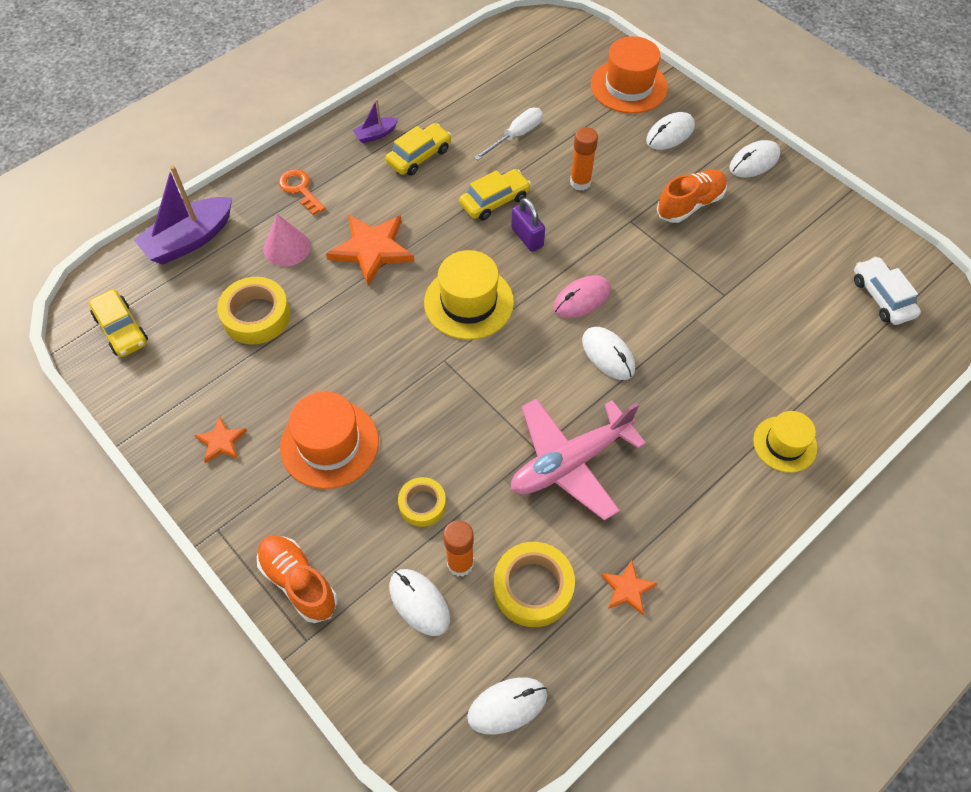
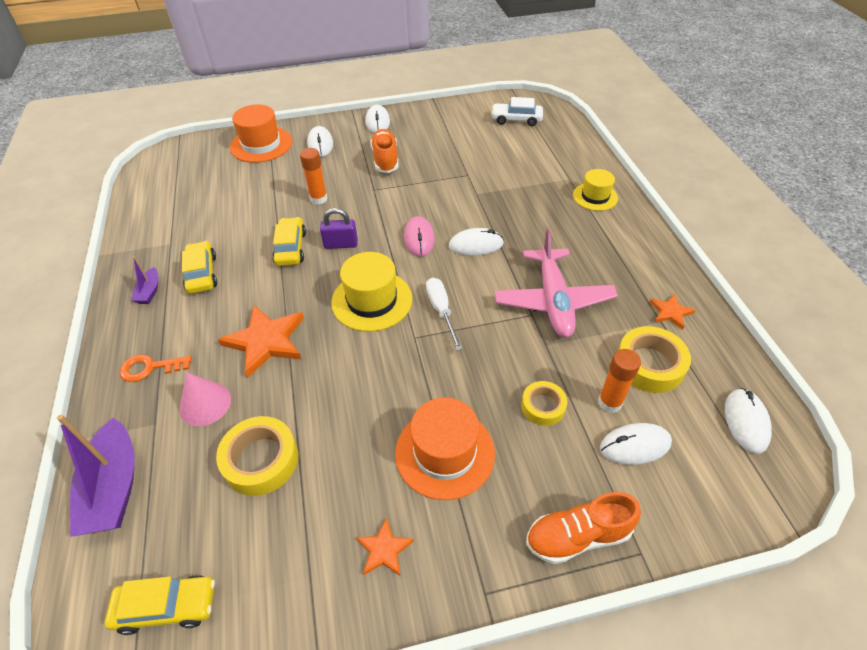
camera: 60 degrees left, 10 degrees down
white screwdriver [474,108,543,160] -> white screwdriver moved to [426,278,463,351]

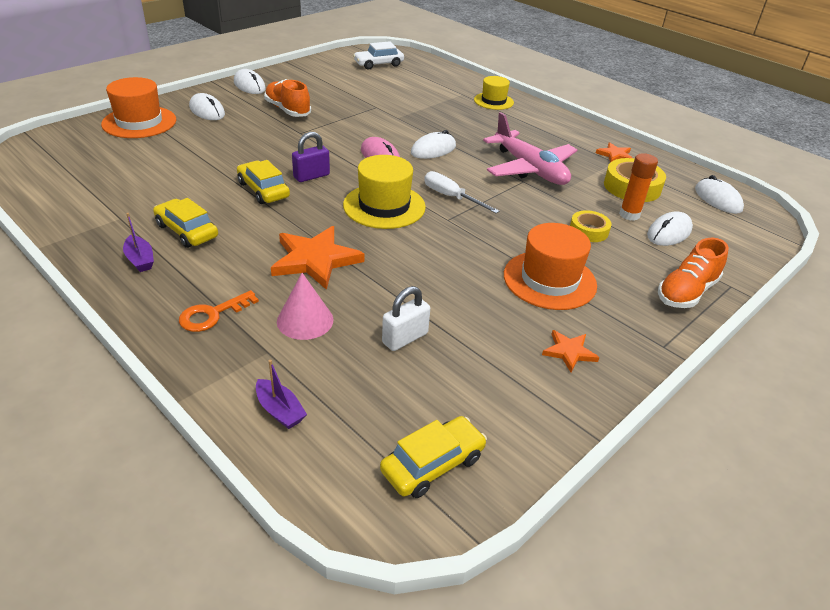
camera: 35 degrees left, 10 degrees down
purple boat [57,415,135,537] -> purple boat [256,360,307,429], size x0.49
yellow tape [216,416,298,496] -> white padlock [382,286,430,351]
orange glue stick [300,148,328,204] -> none

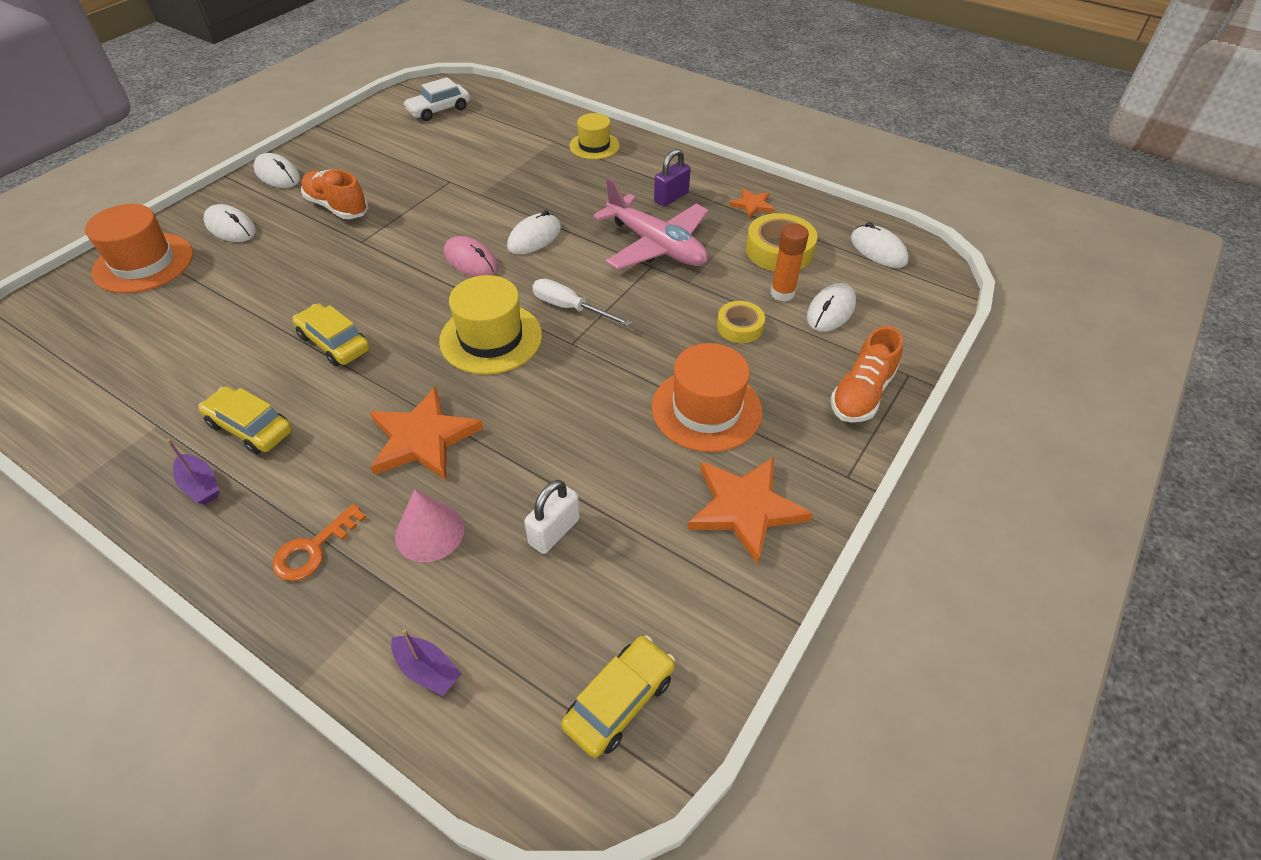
camera: 10 degrees left, 10 degrees up
purple padlock [292,132,330,182] -> purple padlock moved to [654,149,691,207]
orange star [542,330,599,372] -> orange star [687,457,813,565], size x1.91

